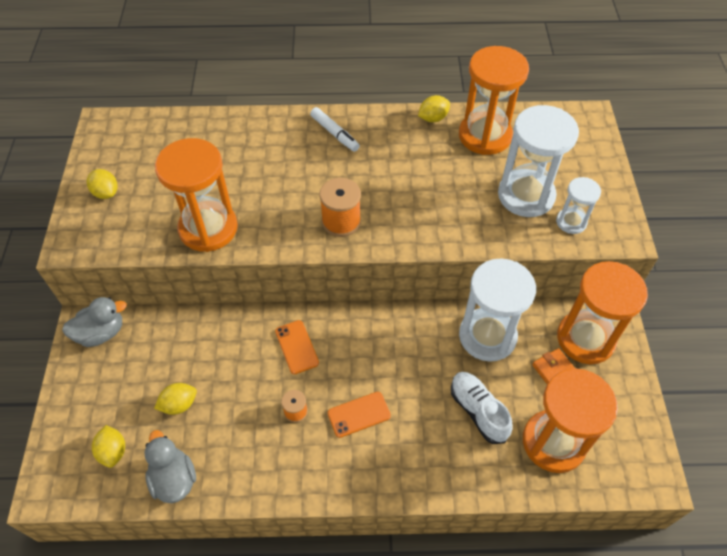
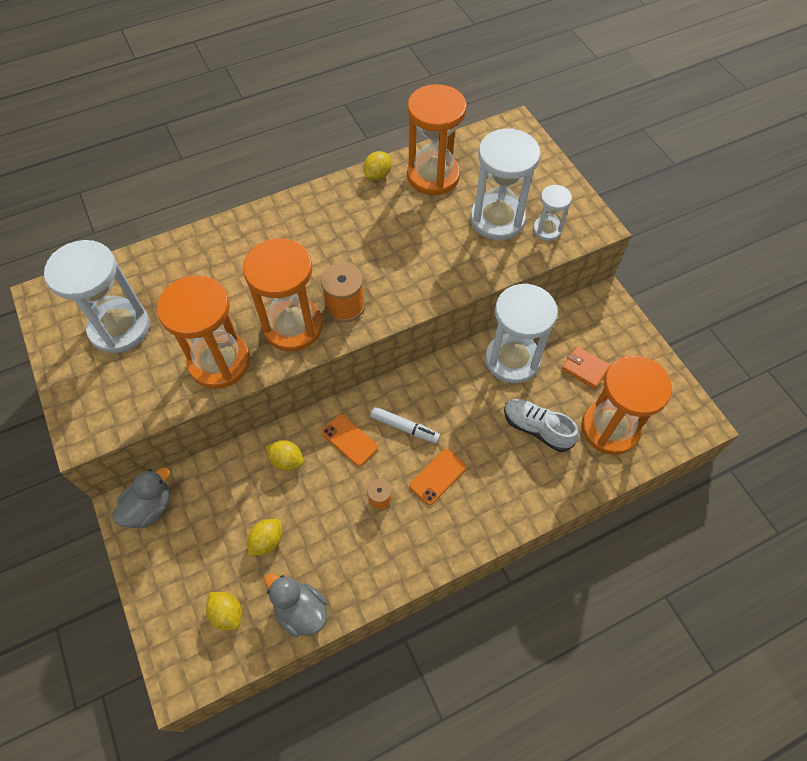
camera: 25 degrees left, 5 degrees up
yellow lemon [86,169,118,199] -> yellow lemon moved to [266,440,304,471]
white marker [310,107,360,152] -> white marker moved to [370,407,440,444]
orange hourglass [557,261,648,364] -> orange hourglass moved to [243,238,323,351]
none -> white hourglass [44,240,150,353]

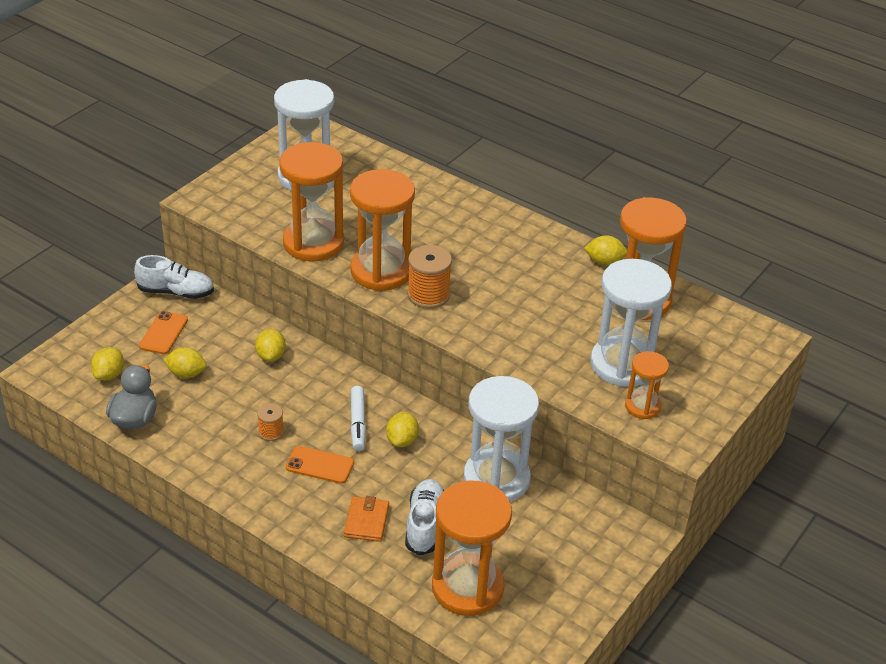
camera: 60 degrees right, 20 degrees down
grey duck [112,467,170,528] -> white shoe [134,255,214,299]
orange phone [322,414,378,467] -> orange phone moved to [139,311,188,354]
white hourglass [533,185,572,241] -> orange hourglass [625,351,669,419]
orange wallet [561,346,611,389] -> orange wallet moved to [344,496,389,542]
none -> yellow lemon [386,412,419,447]

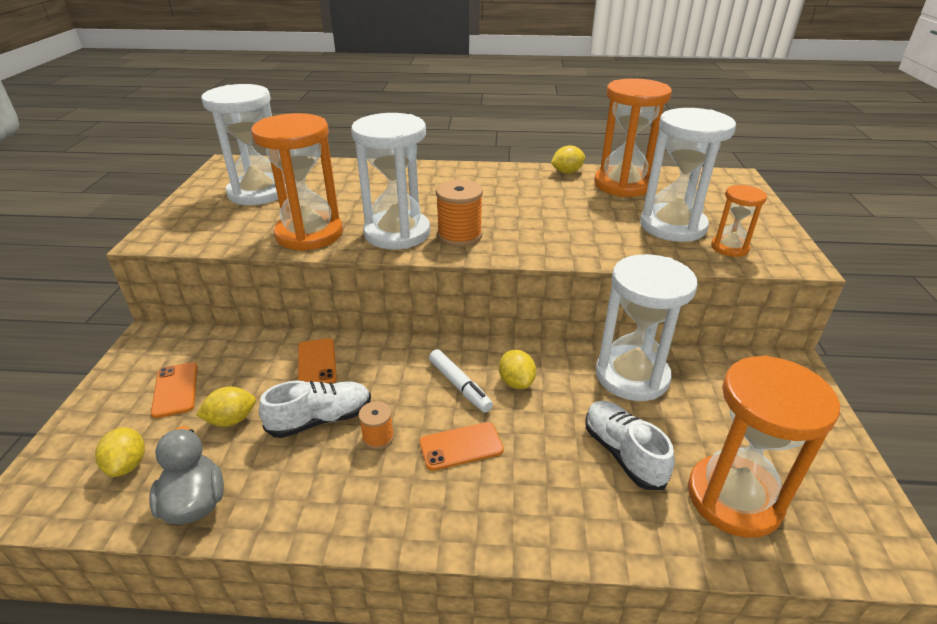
camera: 30 degrees left, 5 degrees down
white shoe [134,255,214,299] -> white shoe moved to [259,381,371,438]
yellow lemon [255,329,286,362] -> orange phone [298,338,337,384]
orange wallet [344,496,389,542] -> none
orange hourglass [350,169,415,291] -> white hourglass [351,113,430,249]

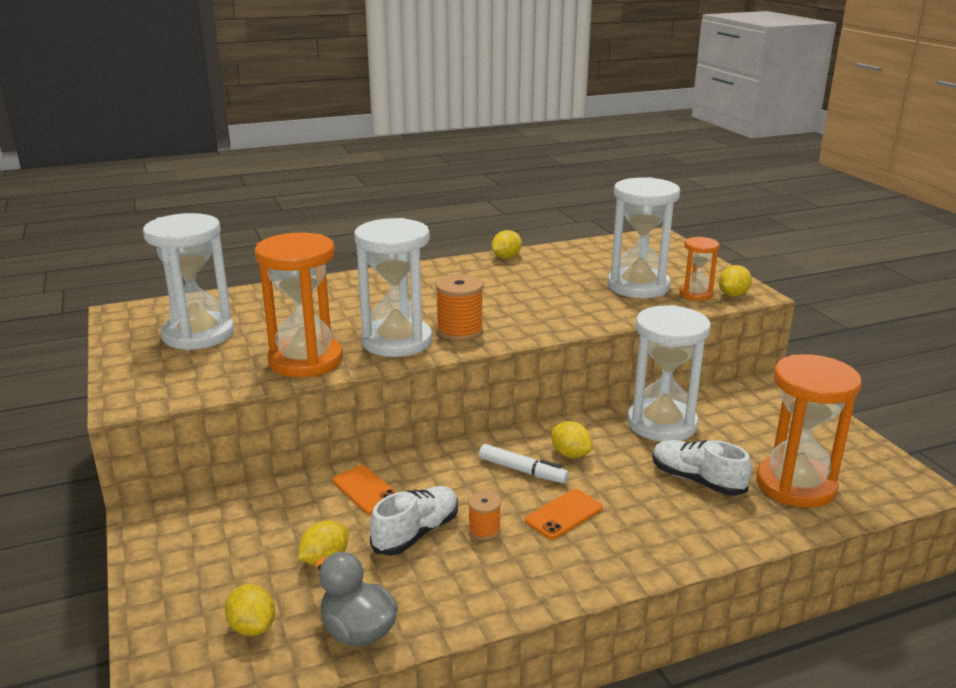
camera: 25 degrees left, 10 degrees down
orange phone [151,362,198,418] -> none
orange hourglass [594,78,672,197] -> none
none -> yellow lemon [719,265,752,297]

